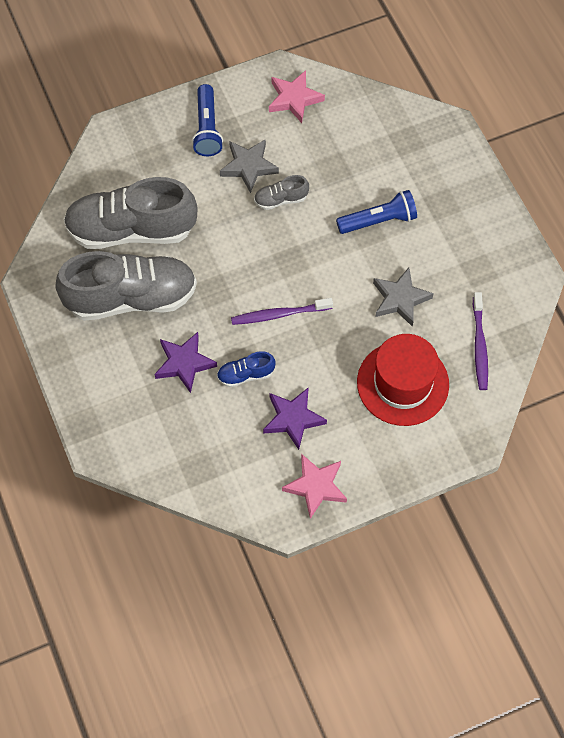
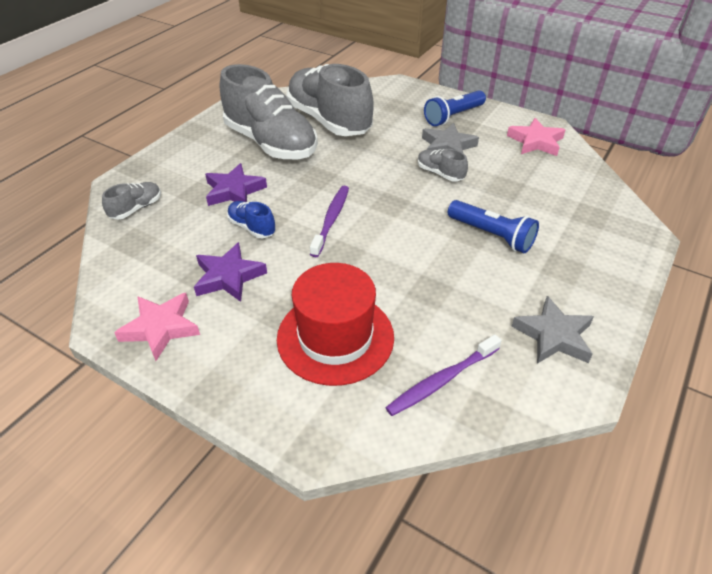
camera: 55 degrees right, 20 degrees down
purple toothbrush [231,298,333,325] -> purple toothbrush turned 60 degrees clockwise [310,186,349,257]
grey star [373,268,434,327] -> grey star moved to [511,296,594,364]
none -> grey shoe [102,182,161,219]

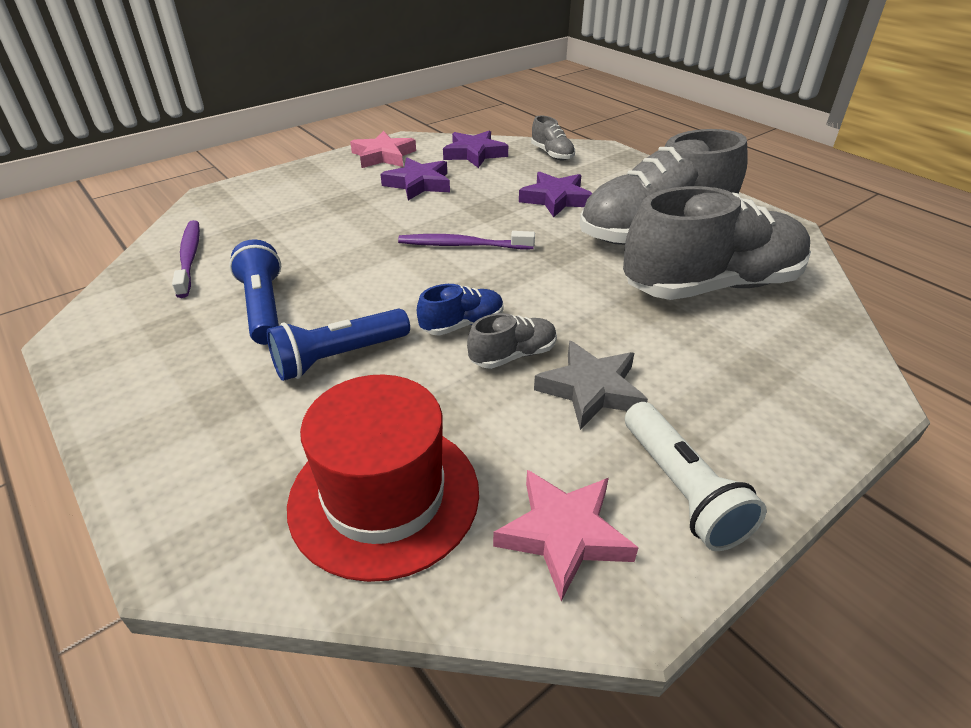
camera: 110 degrees right, 5 degrees down
blue shoe [227,201,276,238] -> blue shoe moved to [417,284,504,336]
red hat [277,263,394,386] -> red hat moved to [287,375,479,582]
purple toothbrush [310,186,349,257] -> purple toothbrush turned 150 degrees clockwise [398,231,535,249]
blue flashlight [424,90,486,126] -> blue flashlight moved to [229,239,281,345]
grey star [511,296,594,364] -> none
none -> purple star [443,130,508,168]
none -> white flashlight [625,402,767,551]

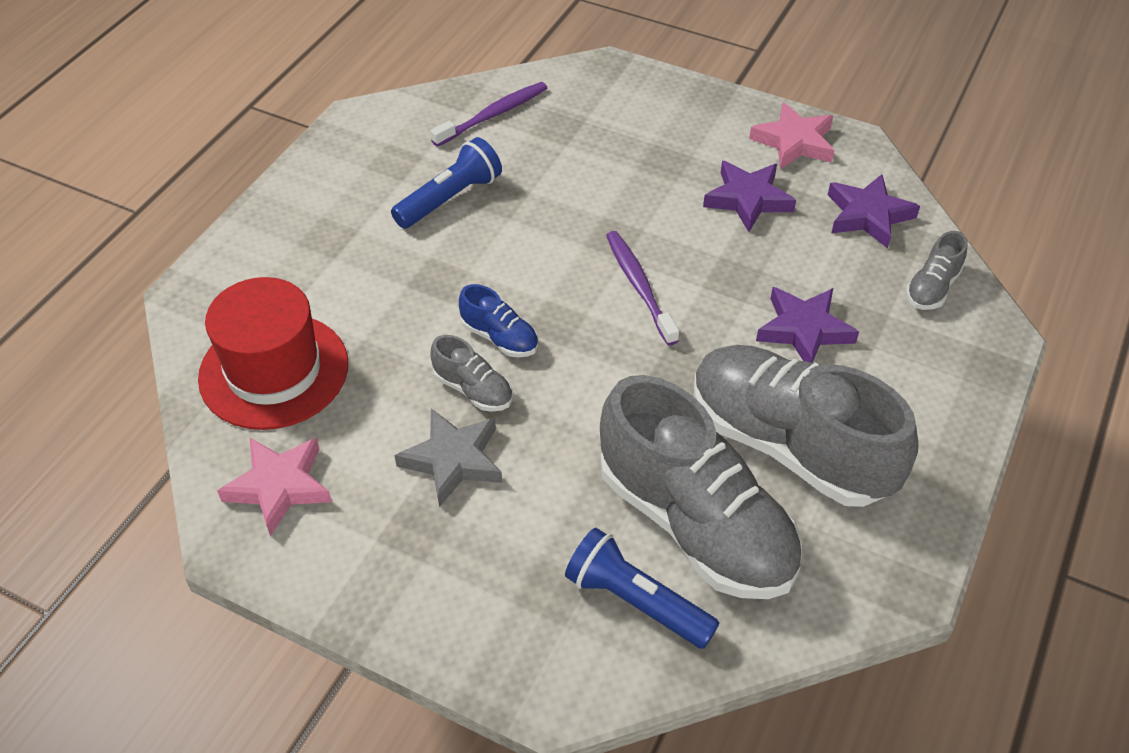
camera: 65 degrees right, 10 degrees up
blue flashlight [267,309,410,381] -> blue flashlight moved to [565,528,720,649]
white flashlight [625,402,767,551] -> none

